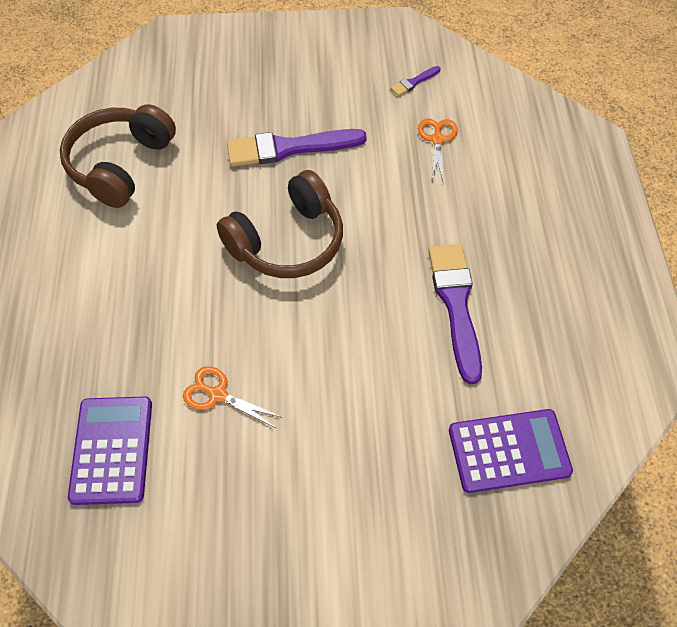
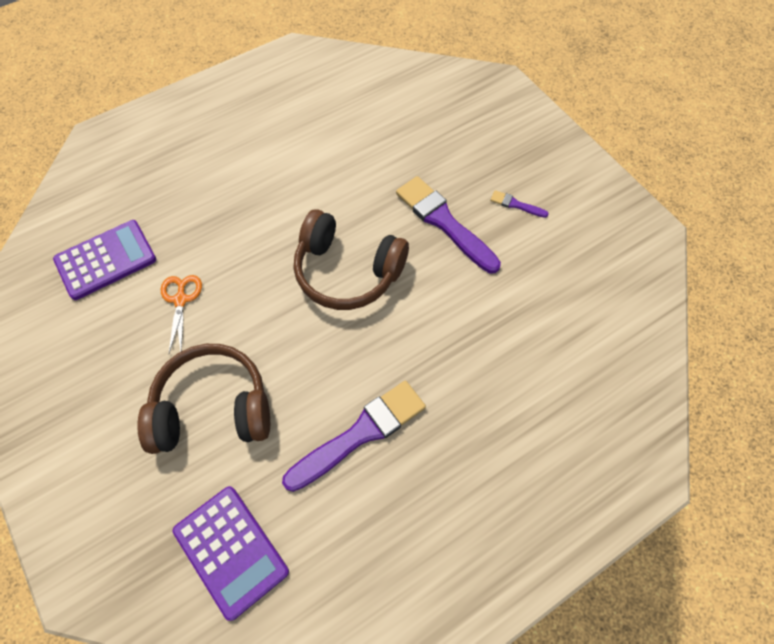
camera: 60 degrees right, 5 degrees up
brown headphones [60,104,176,208] -> brown headphones moved to [137,344,270,454]
purple brush [390,66,441,96] -> purple brush moved to [490,190,549,218]
orange scissors [418,118,458,184] -> none

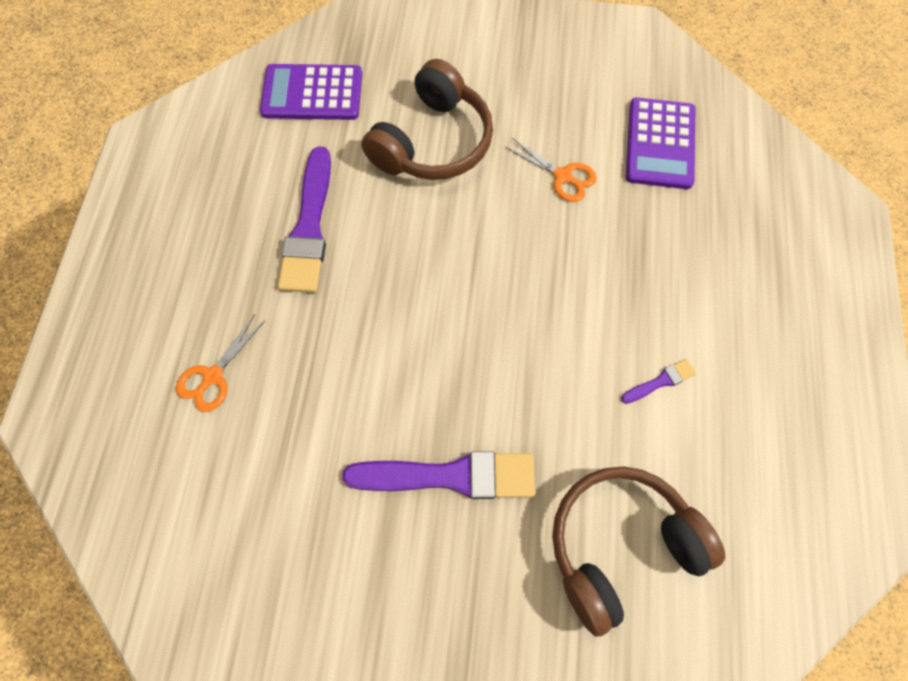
camera: 130 degrees right, 5 degrees up
brown headphones [294,209,409,310] -> brown headphones moved to [552,466,725,637]
purple brush [490,190,549,218] -> purple brush moved to [621,359,696,404]
none -> orange scissors [176,314,265,412]

